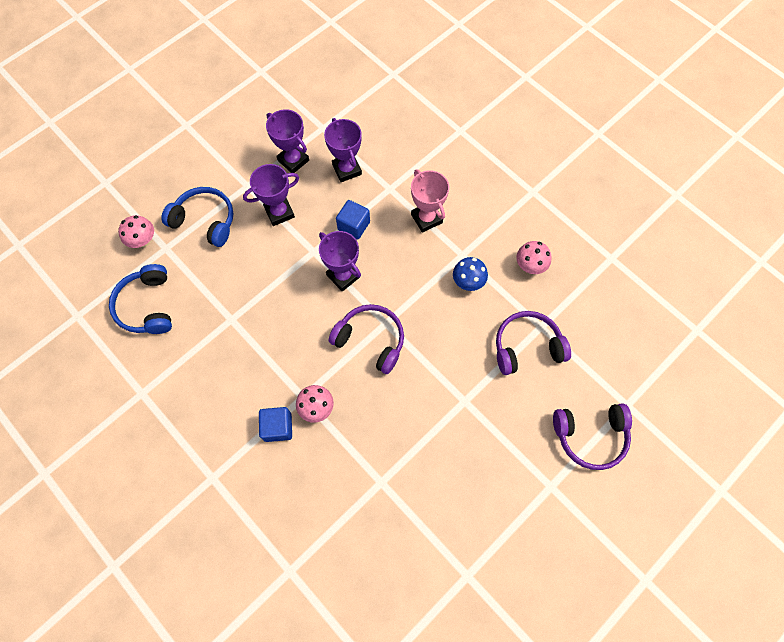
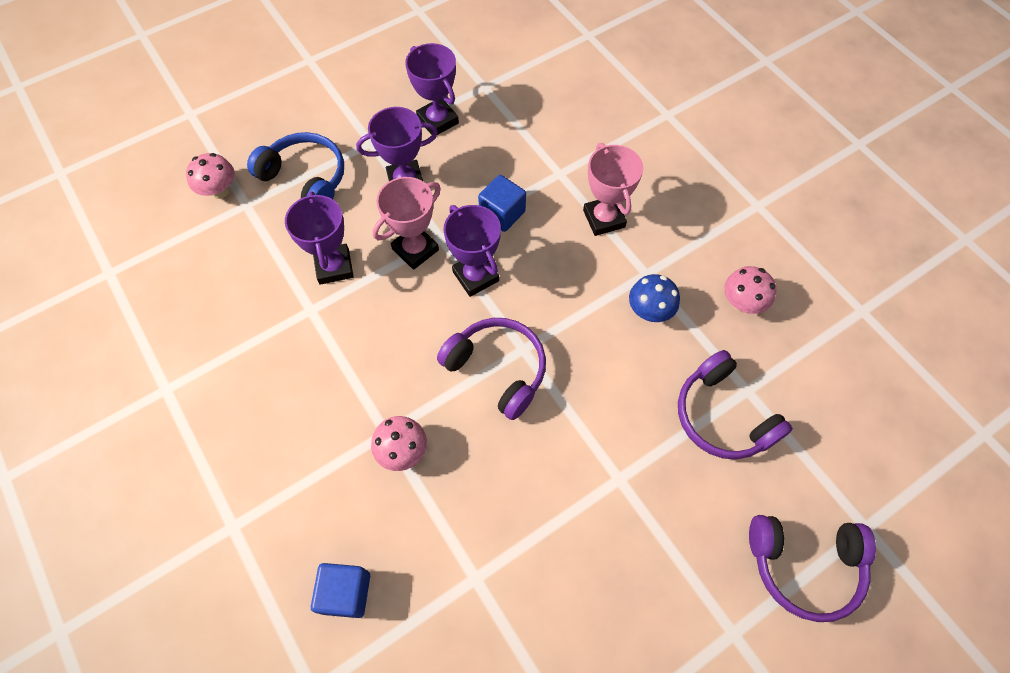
camera: 10 degrees right, 5 degrees down
blue headphones [109,264,172,334] -> none
blue cube [259,407,292,442] -> blue cube moved to [311,563,370,618]
purple trophy [324,118,362,182] -> purple trophy moved to [285,191,354,285]
purple headphones [496,311,571,375] -> purple headphones turned 120 degrees counterclockwise [678,350,793,459]
none -> pink trophy [373,177,441,270]

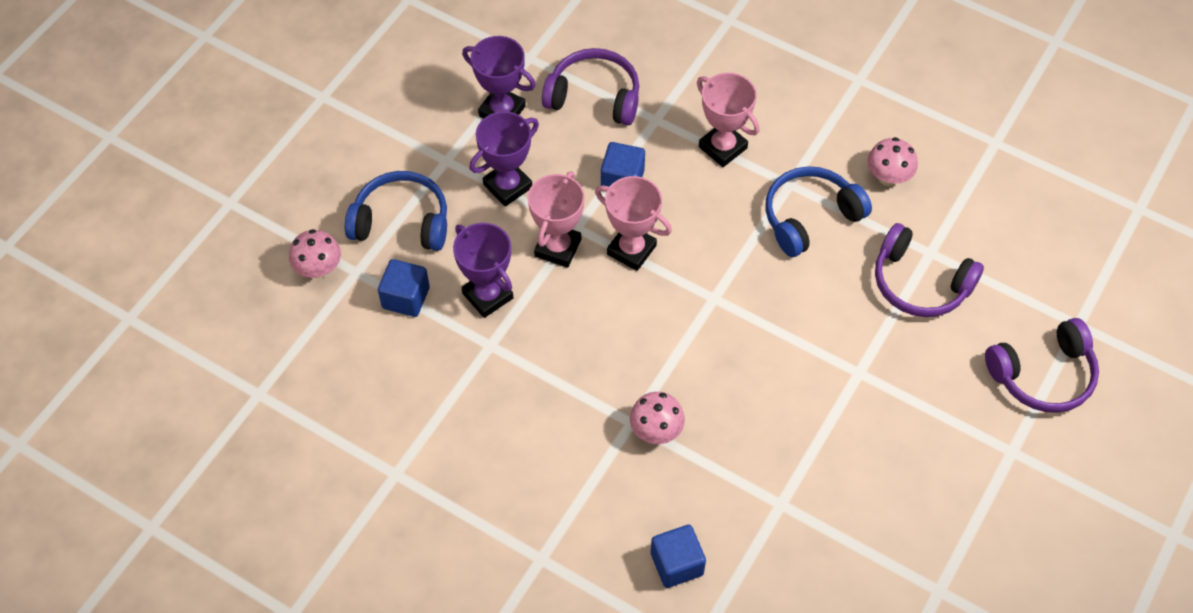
camera: 25 degrees left, 5 degrees down
purple headphones [437,318,546,420] -> purple headphones moved to [542,48,639,125]
purple trophy [444,205,501,297] -> pink trophy [595,176,672,271]
blue mushroom [629,274,680,322] -> blue headphones [765,166,872,257]
none -> blue cube [378,259,430,317]

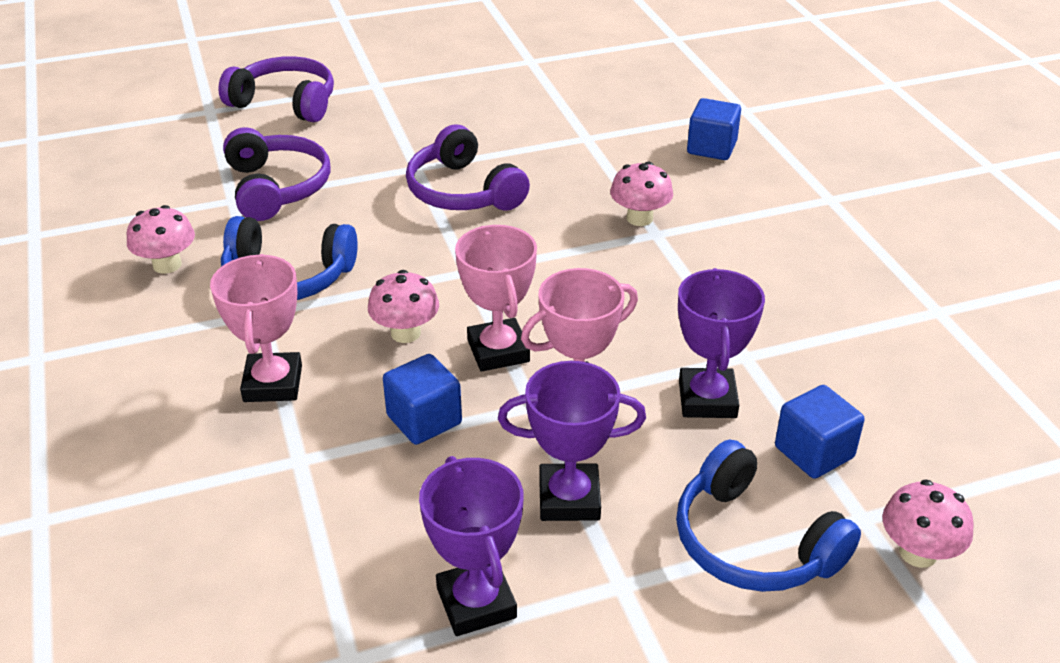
camera: 140 degrees left, 20 degrees down
purple headphones [542,48,639,125] -> purple headphones moved to [406,124,530,210]
none -> pink mushroom [368,270,439,343]

